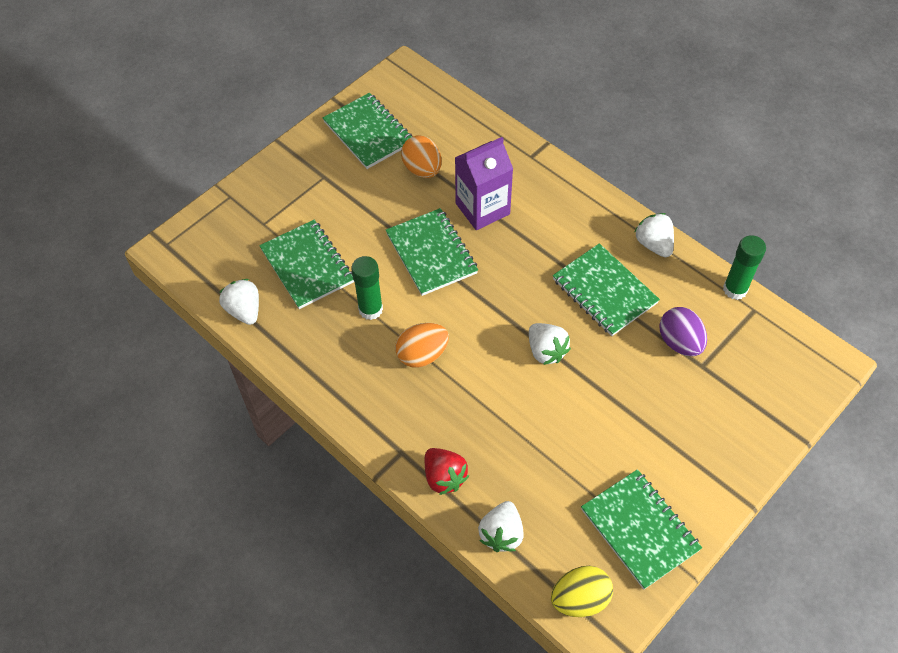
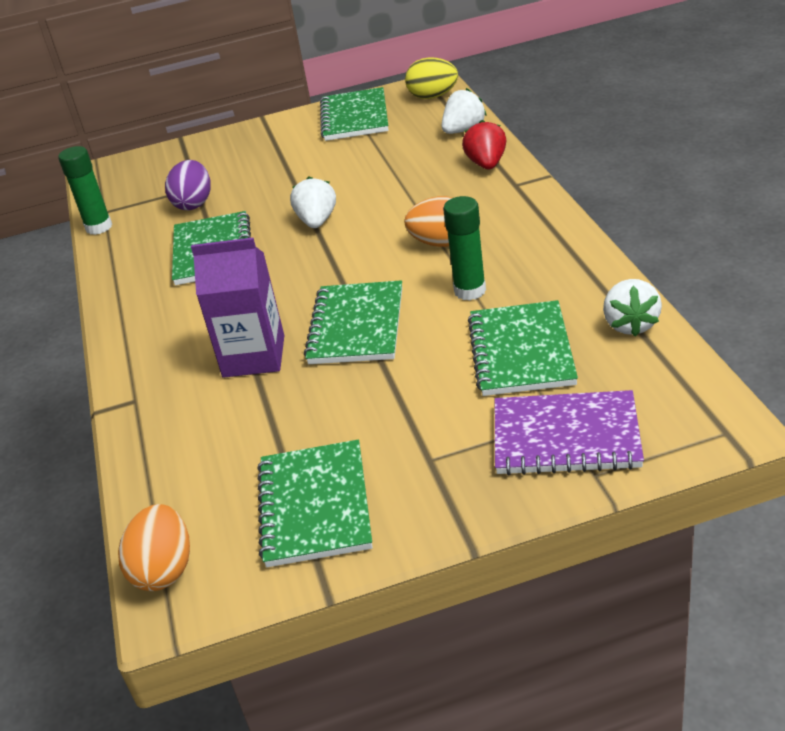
camera: 145 degrees left, 20 degrees down
orange egg [401,135,442,178] -> orange egg moved to [118,504,190,591]
white strawberry [635,213,674,257] -> none
none -> purple notebook [495,390,644,475]

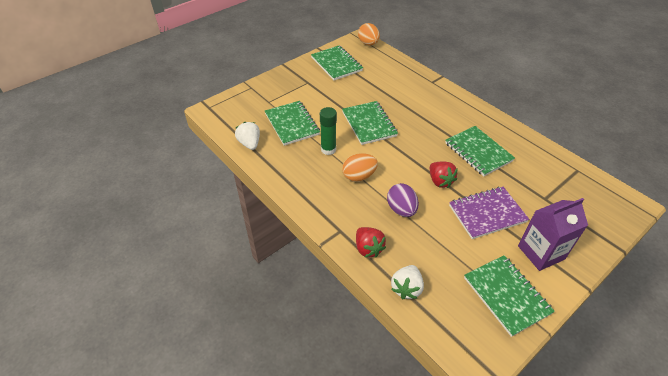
camera: 150 degrees right, 10 degrees up
green glue stick [58,146,112,235] -> none
purple egg [165,160,211,210] -> purple egg moved to [387,183,419,217]
purple carton [191,237,284,378] -> purple carton moved to [518,198,588,271]
white strawberry [290,177,336,228] -> red strawberry [430,161,458,188]
yellow egg [405,57,458,99] -> none
purple notebook [495,390,644,475] -> purple notebook moved to [449,187,529,239]

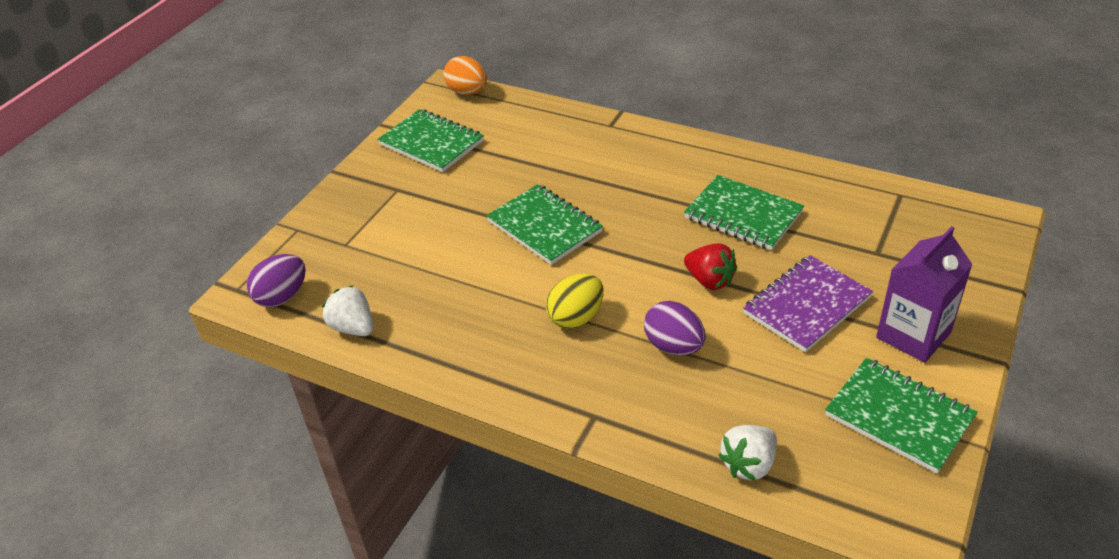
camera: 20 degrees left, 5 degrees down
green notebook [265,101,320,146] -> none
green glue stick [320,107,337,155] -> none
orange egg [342,153,378,182] -> yellow egg [546,273,604,329]
red strawberry [356,227,386,258] -> none
white strawberry [391,265,424,299] -> white strawberry turned 45 degrees clockwise [718,425,777,481]
none -> purple egg [246,254,306,307]

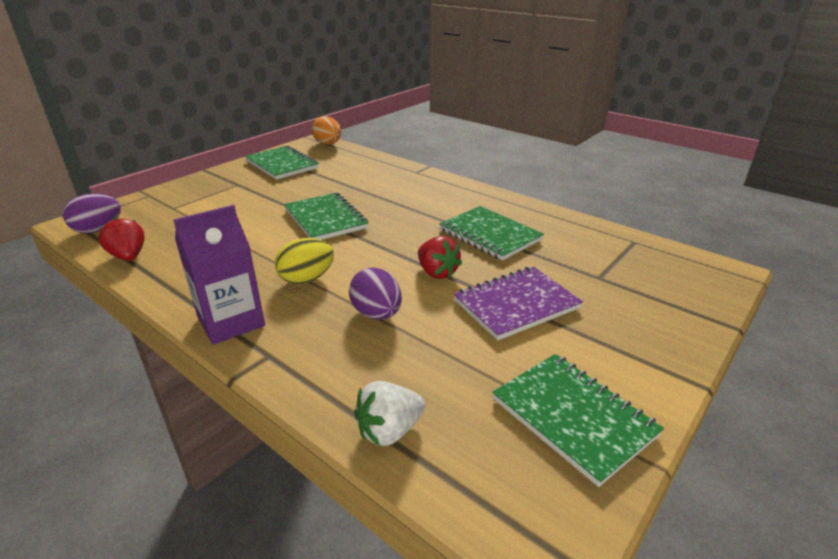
camera: 10 degrees right, 10 degrees down
white strawberry [322,286,373,336] -> red strawberry [98,217,144,261]
purple carton [876,226,973,363] -> purple carton moved to [173,205,265,345]

